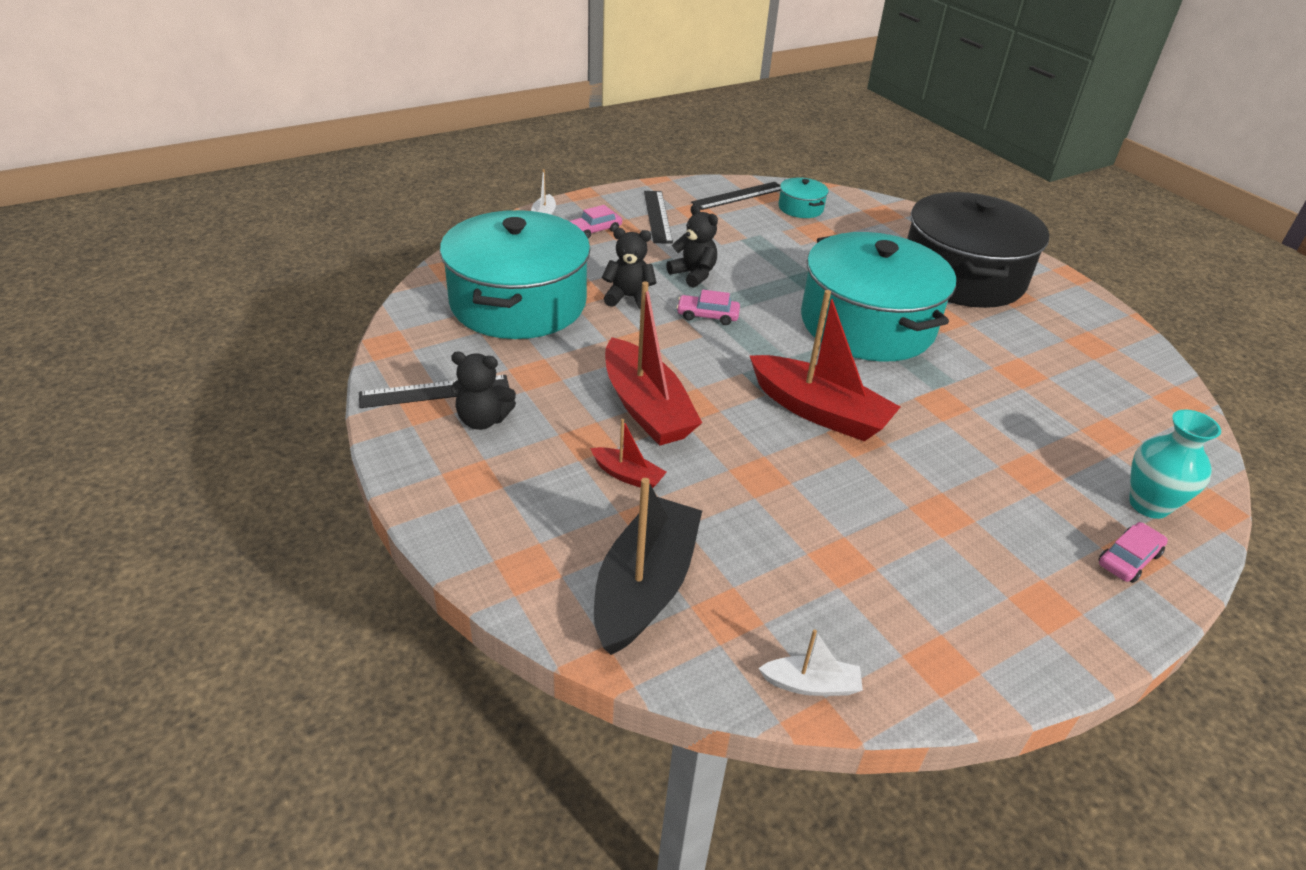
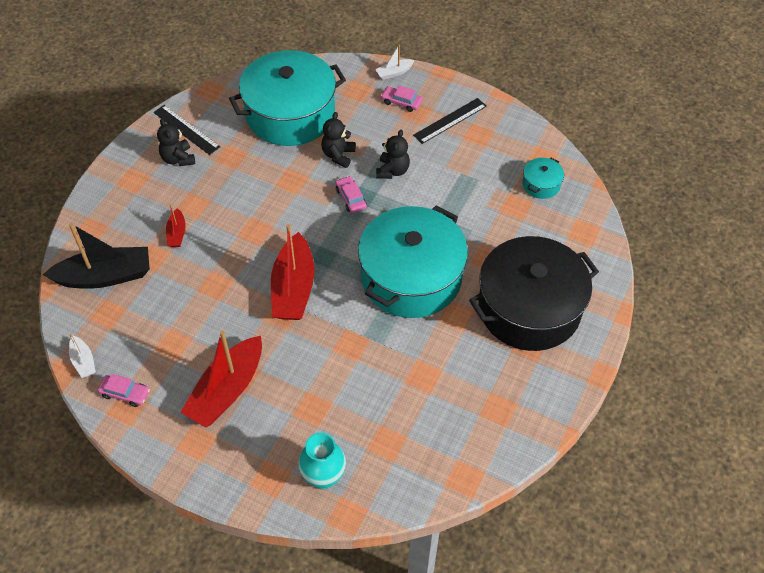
camera: 60 degrees right, 15 degrees up
black teddy bear [602,228,656,309] -> black teddy bear turned 135 degrees counterclockwise [321,112,355,168]
red boat [605,281,702,446] -> red boat moved to [180,331,262,428]
black ruler [691,182,781,210] -> none
pink car [1098,522,1168,583] -> pink car moved to [98,374,150,407]

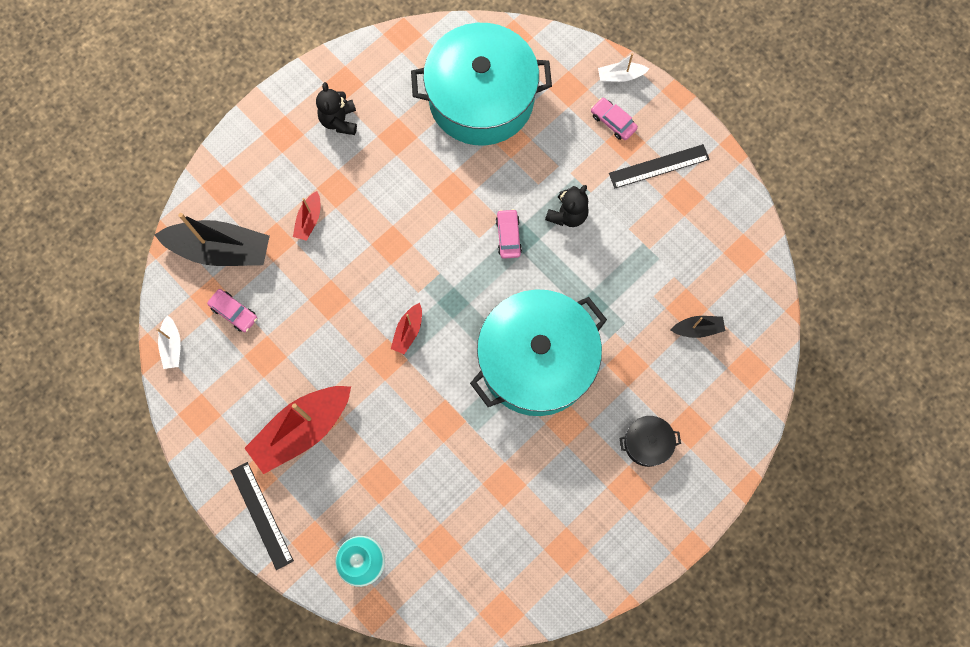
camera: 20 degrees right, 20 degrees up
pink car [98,374,150,407] -> pink car moved to [207,289,257,332]
black ruler [154,105,220,155] -> black ruler moved to [231,462,294,570]
red boat [271,224,315,320] -> red boat [391,303,422,354], size x0.47
black teddy bear [321,112,355,168] -> none
black pot [469,236,599,351] -> black pot [620,416,681,467], size x0.41
turquoise pot [522,157,564,199] -> none
none -> black boat [671,316,725,338]

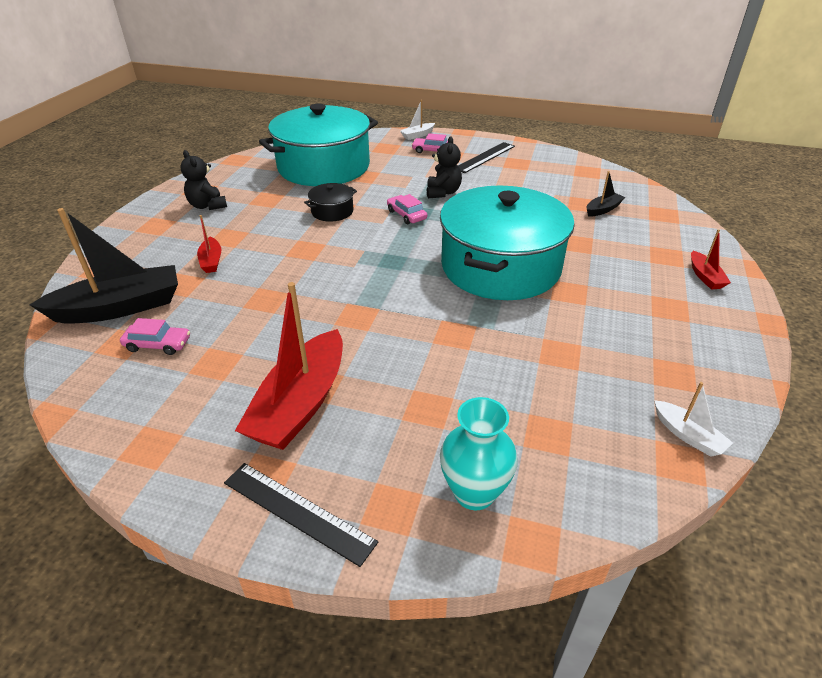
camera: 30 degrees left, 35 degrees down
white boat [156,315,181,369] -> white boat moved to [654,382,733,457]
red boat [391,303,422,354] -> red boat moved to [691,229,731,290]
black pot [620,416,681,467] -> black pot moved to [304,183,357,222]

